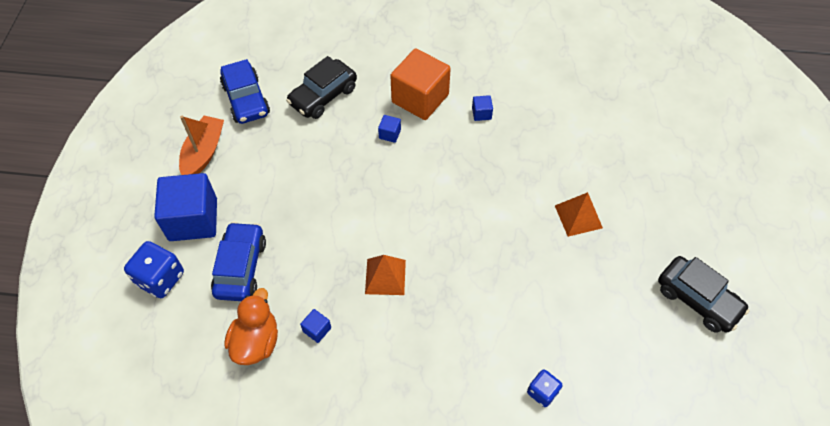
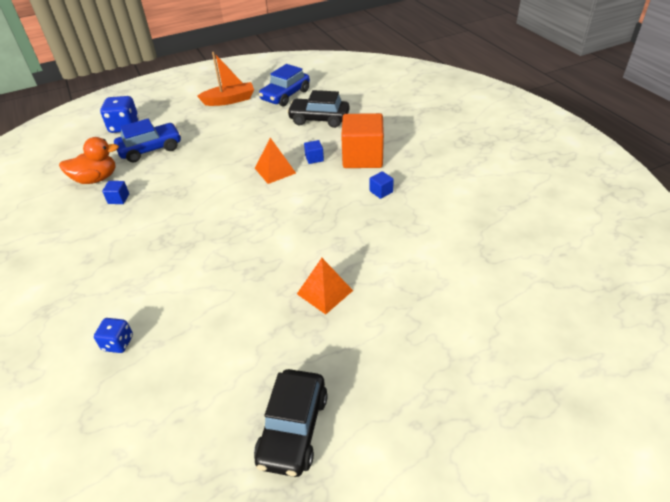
camera: 60 degrees right, 15 degrees down
blue cube [154,173,217,241] -> none
orange pyramid [365,255,406,295] -> orange pyramid moved to [255,138,296,184]

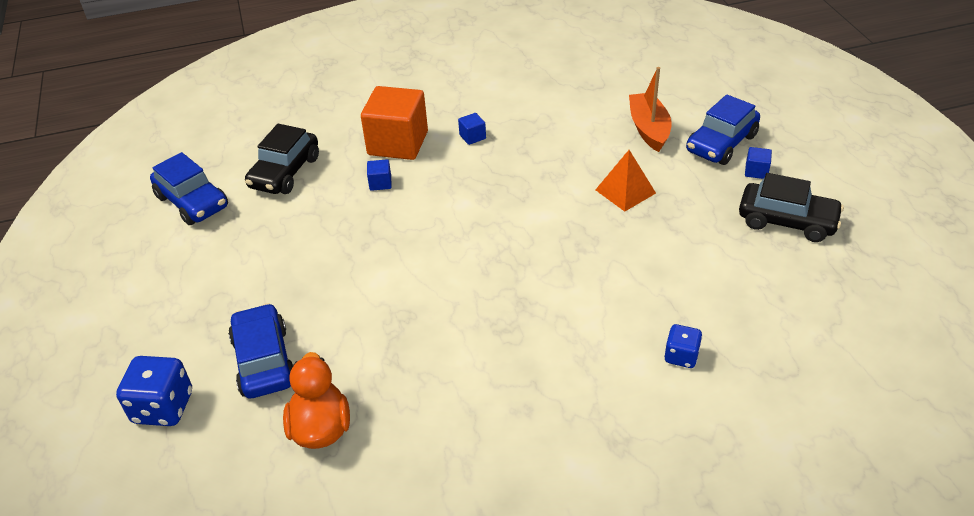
camera: 80 degrees left, 0 degrees up
blue cube [102,181,129,204] -> blue cube moved to [745,147,772,179]
orange boat [197,52,254,106] -> orange boat moved to [629,67,671,152]
orange pyramid [255,138,296,184] -> none
none -> blue car [686,94,760,165]

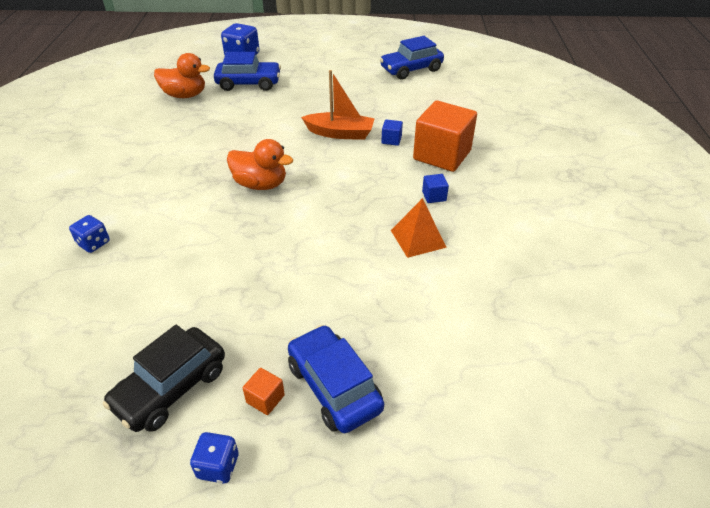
camera: 105 degrees right, 0 degrees up
black car [245,124,319,194] -> none
orange pyramid [596,150,656,212] -> orange pyramid moved to [391,198,447,258]
orange boat [629,67,671,152] -> orange boat moved to [301,70,375,140]
blue cube [745,147,772,179] -> orange cube [243,368,285,415]
none -> blue dice [190,432,239,484]
none -> orange duck [227,139,293,190]

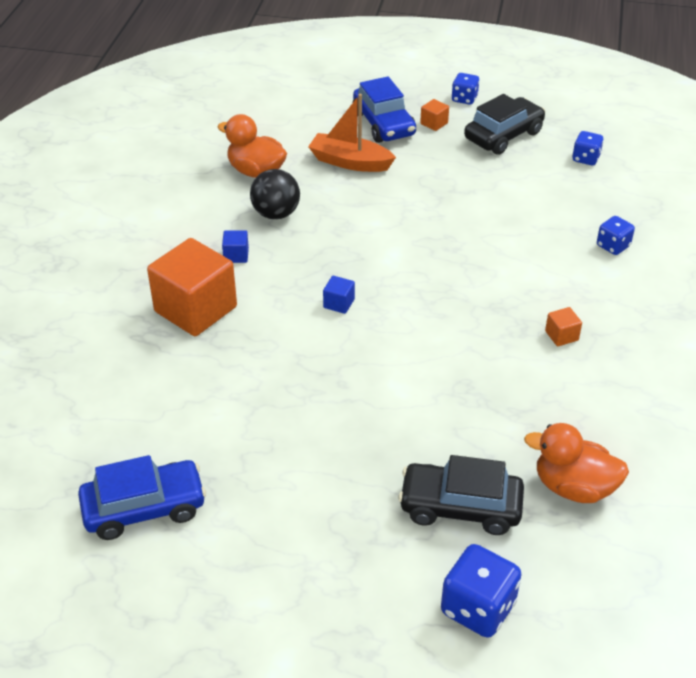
camera: 170 degrees left, 0 degrees up
blue car [214,52,281,91] -> black car [398,455,524,535]
orange duck [227,139,293,190] -> orange duck moved to [218,114,287,178]
orange boat [301,70,375,140] -> orange boat moved to [308,94,396,172]
blue cube [381,119,403,146] -> blue cube moved to [323,276,355,314]
orange pyramid [391,198,447,258] -> black ball [250,169,300,219]
none -> orange cube [545,307,582,346]
none -> blue dice [572,131,604,165]

